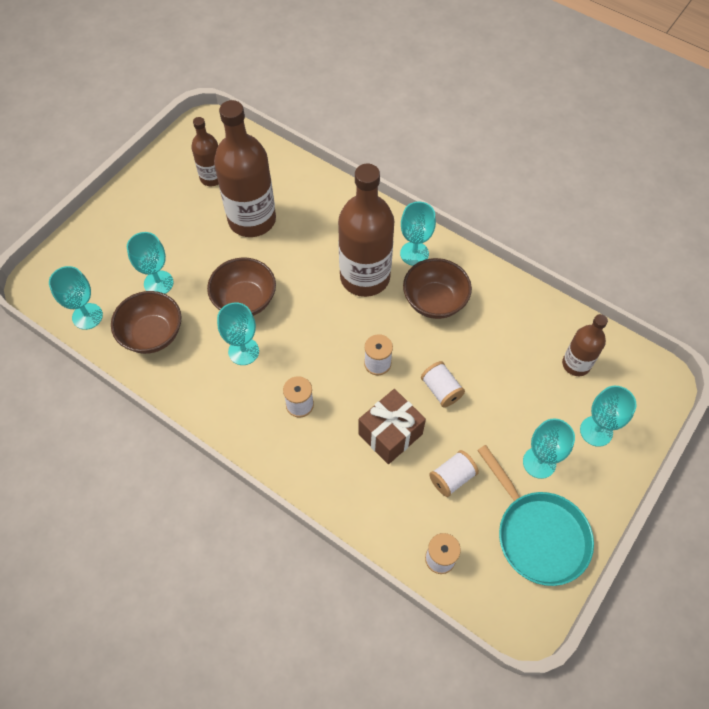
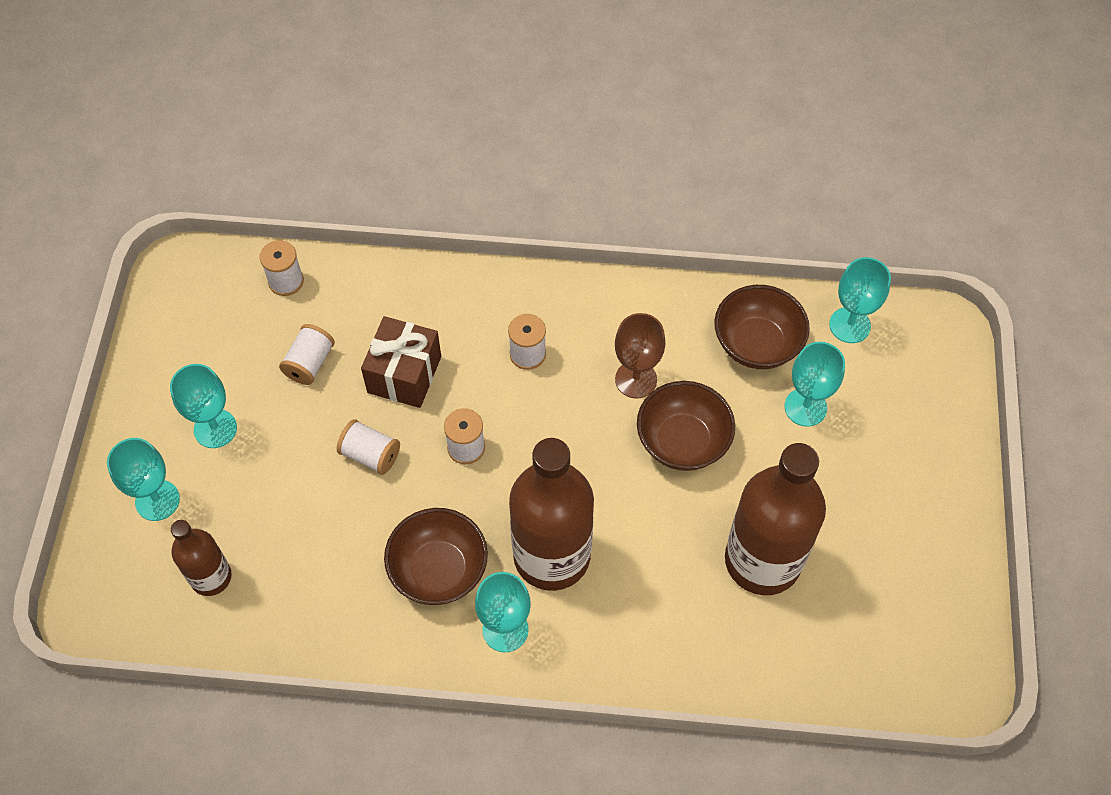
camera: 150 degrees right, 0 degrees up
brown bottle [191,117,219,186] -> none
turquoise goblet [217,302,259,365] -> brown goblet [615,313,665,398]
turquoise pan [477,445,594,586] -> none

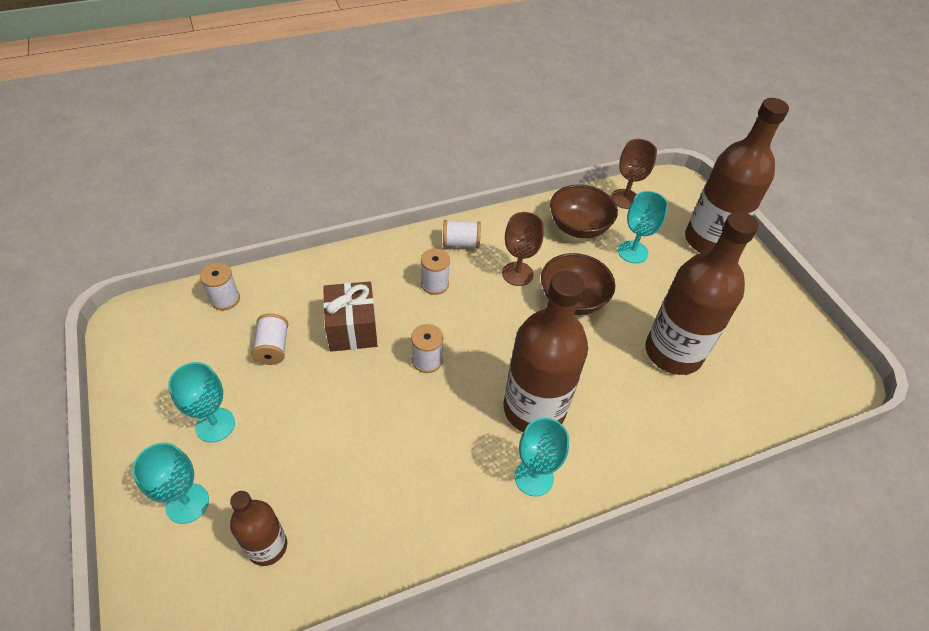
camera: 30 degrees left, 10 degrees down
white spool [337,419,400,475] -> white spool moved to [443,220,481,248]
brown bowl [384,508,488,605] -> none
turquoise goblet [829,257,891,343] -> brown goblet [611,139,657,209]
none -> brown bottle [685,98,789,253]

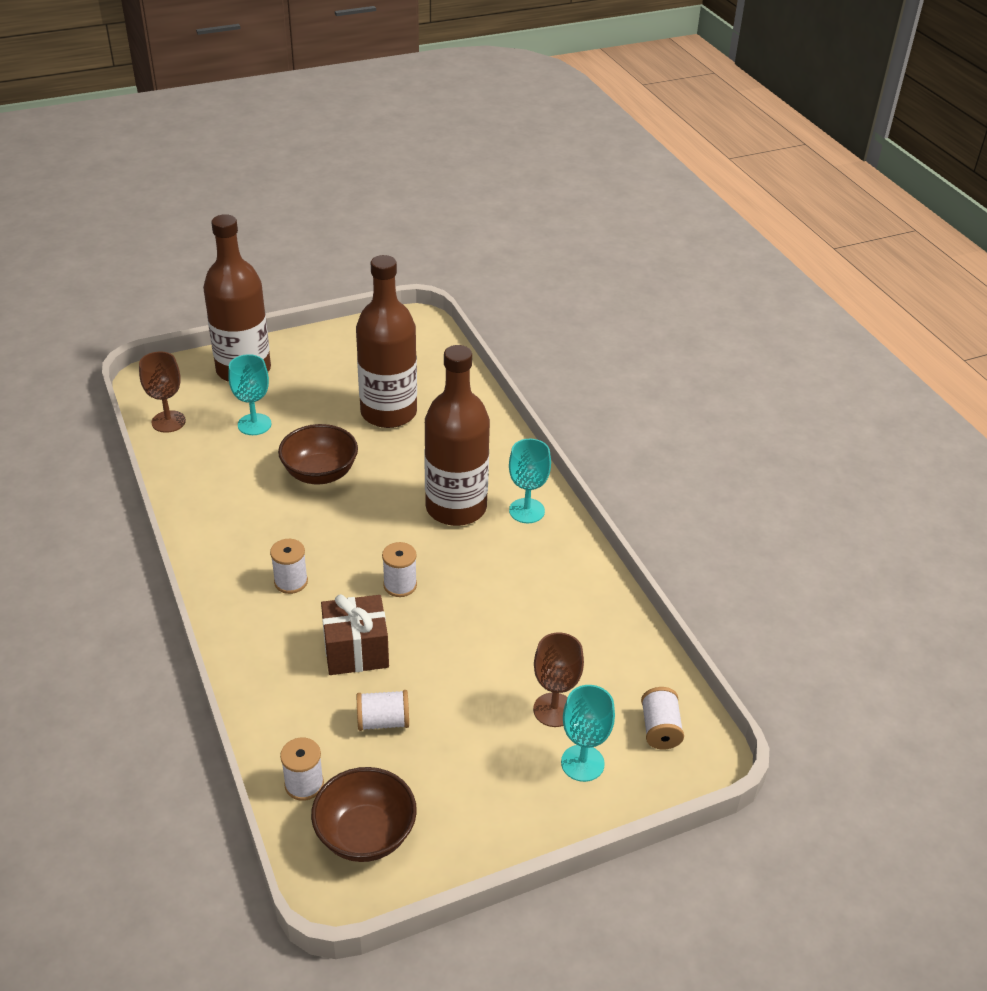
camera: 90 degrees left, 10 degrees down
turquoise goblet [168,362,235,443] -> none
brown bottle [230,491,287,566] -> none
white spool [443,220,481,248] -> white spool moved to [641,687,684,749]
brown goblet [502,212,544,286] -> brown goblet moved to [533,632,584,727]
brown bowl [550,185,618,238] -> brown bowl moved to [311,767,417,862]

